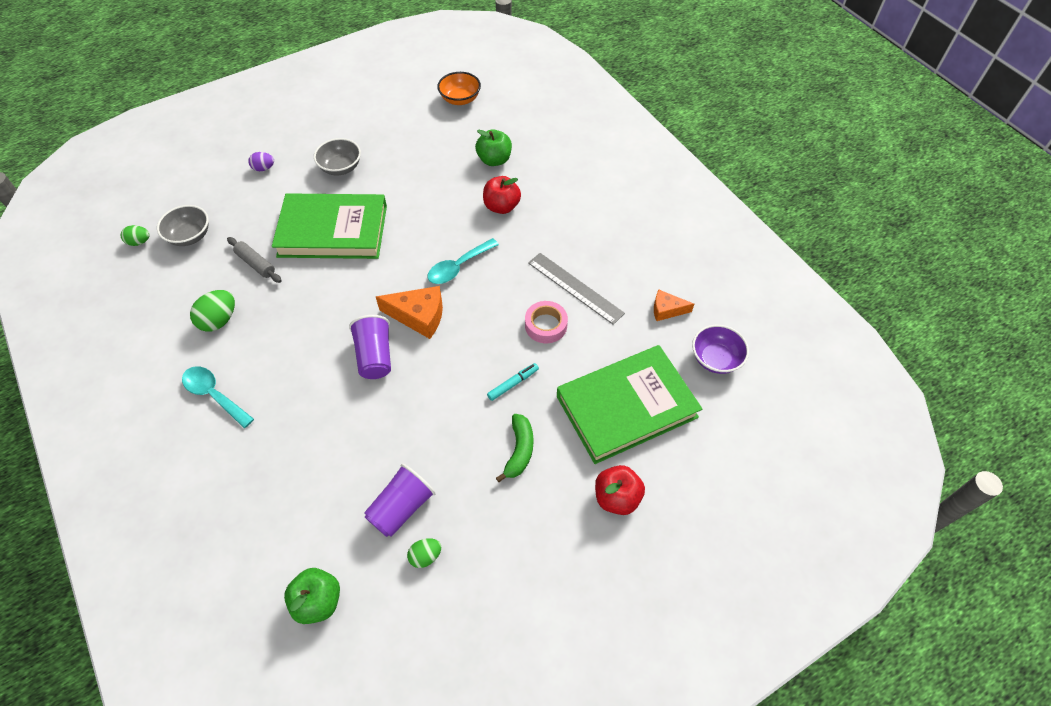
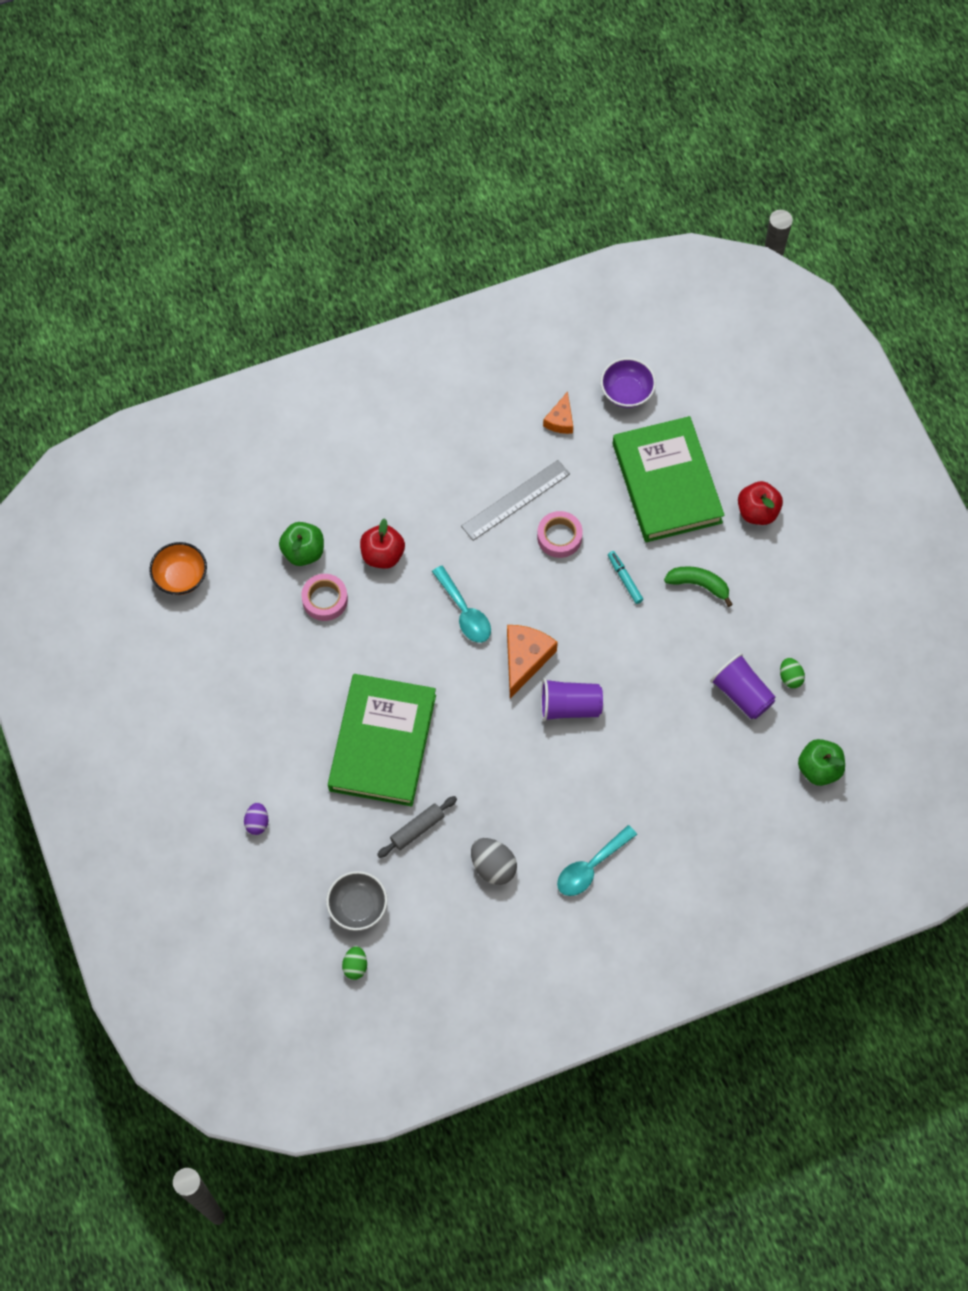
camera: 80 degrees left, 10 degrees up
green egg [190,290,235,332] -> grey egg [471,838,517,885]
grey bowl [314,138,361,175] -> none
none -> pink tape [301,574,348,621]

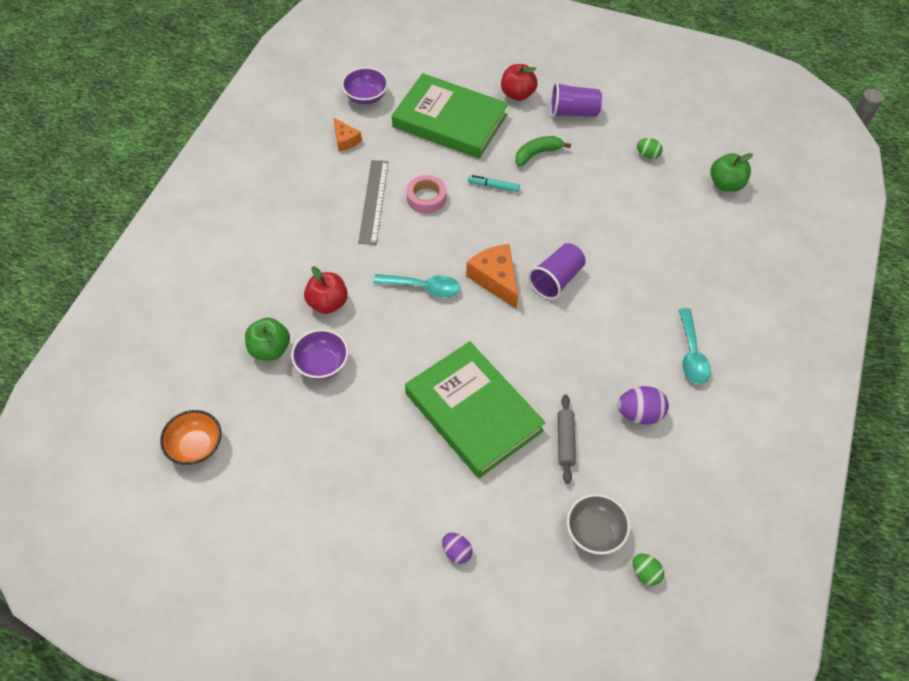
camera: 50 degrees left, 10 degrees down
pink tape [301,574,348,621] -> purple bowl [291,329,349,380]
grey egg [471,838,517,885] -> purple egg [617,386,669,425]
purple cup [710,653,775,719] -> purple cup moved to [550,82,602,117]

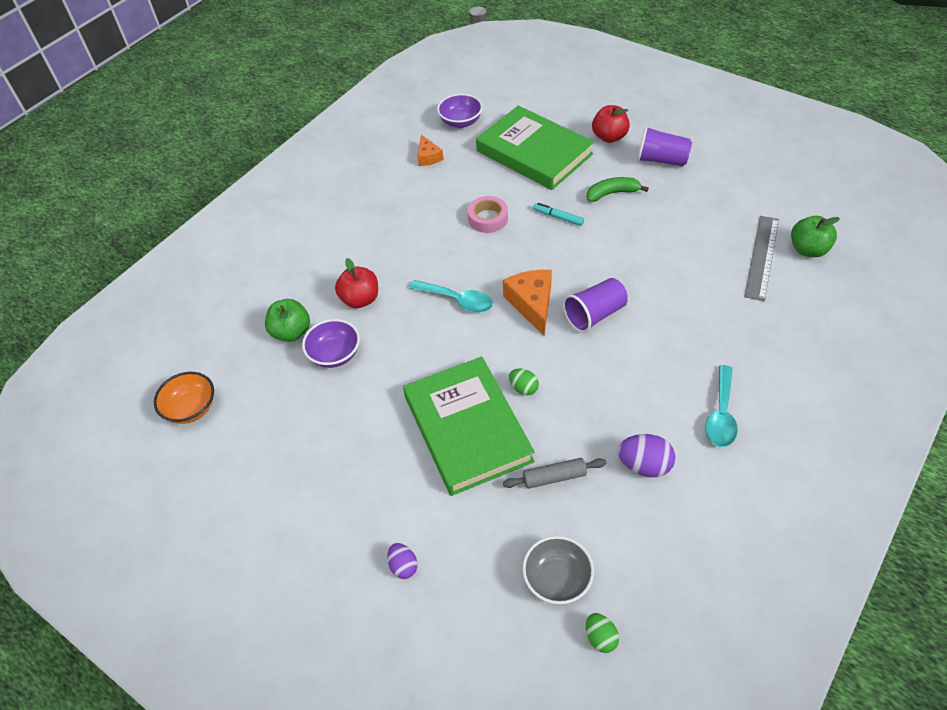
camera: 20 degrees right, 5 degrees down
grey ruler [358,160,389,245] -> grey ruler moved to [744,216,779,301]
grey rolling pin [558,394,576,484] -> grey rolling pin turned 60 degrees clockwise [503,458,606,489]
green egg [637,138,663,159] -> green egg moved to [509,369,539,395]

